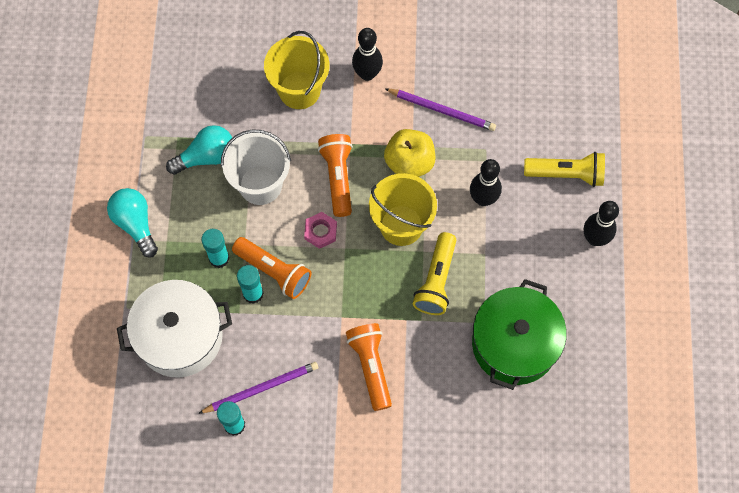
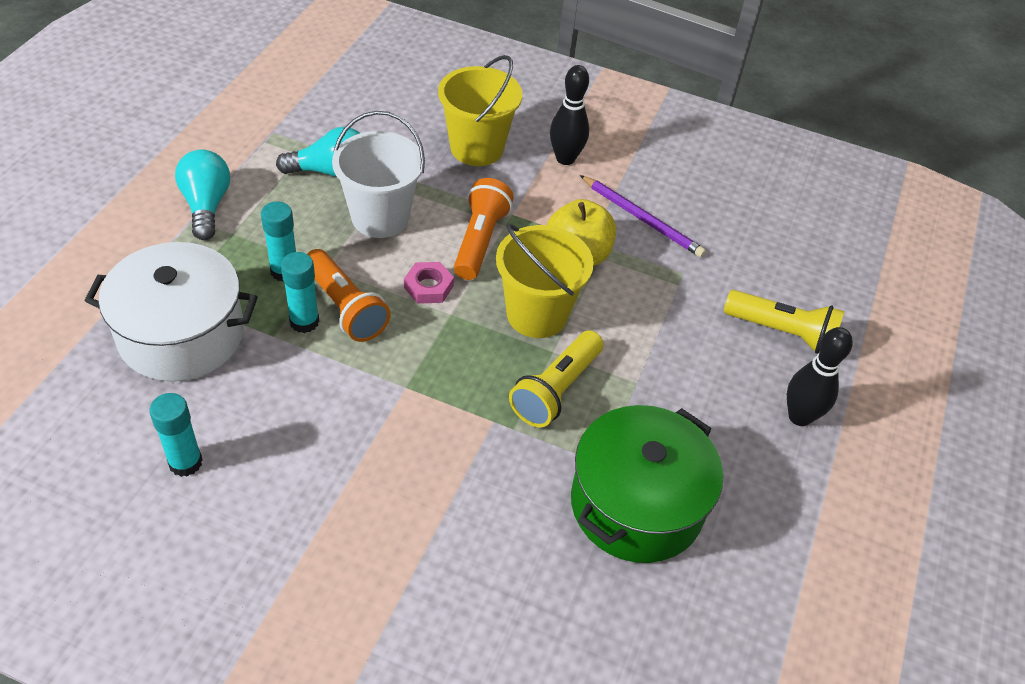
camera: 15 degrees right, 20 degrees down
purple pencil [198,362,318,414] -> none
orange flashlight [346,323,392,411] -> none
black bowling pin [470,159,502,206] -> none

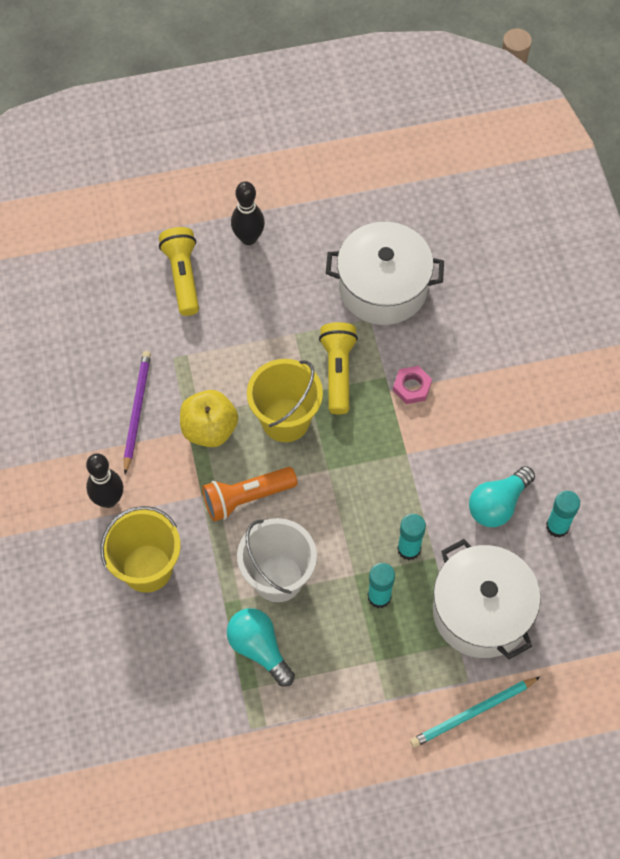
camera: 120 degrees left, 15 degrees up
turquoise light bulb [175,149,230,240] -> turquoise light bulb moved to [469,466,535,527]
orange flashlight [307,249,391,342] -> none
pink nut [404,262,454,304] -> pink nut moved to [393,366,432,404]
yellow flashlight [509,330,604,427] -> yellow flashlight turned 90 degrees counterclockwise [319,322,358,414]
green pot [571,405,723,563] -> white pot [326,222,444,325]
none -> turquoise pencil [410,677,540,748]

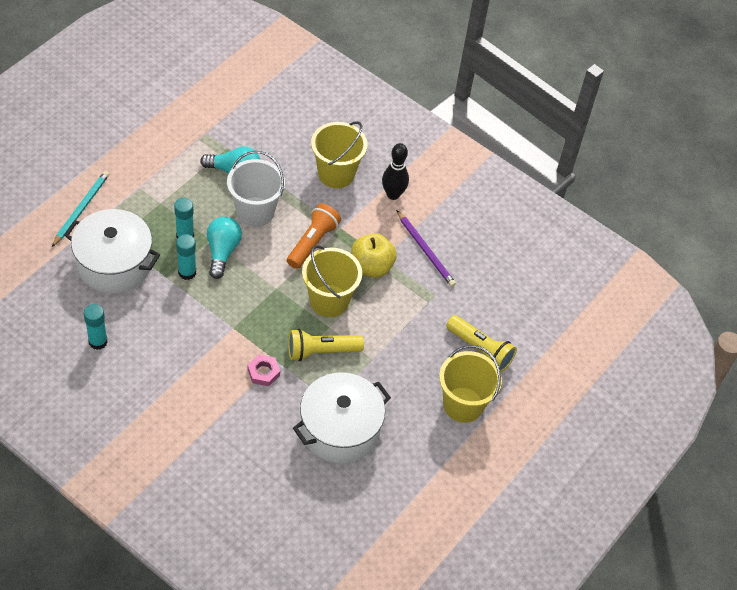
camera: 135 degrees right, 10 degrees down
black bowling pin [231,181,265,245] -> yellow bucket [439,345,502,423]
yellow flashlight [319,322,358,414] -> yellow flashlight turned 120 degrees clockwise [288,329,364,361]
turquoise light bulb [469,466,535,527] -> turquoise light bulb moved to [207,217,242,279]

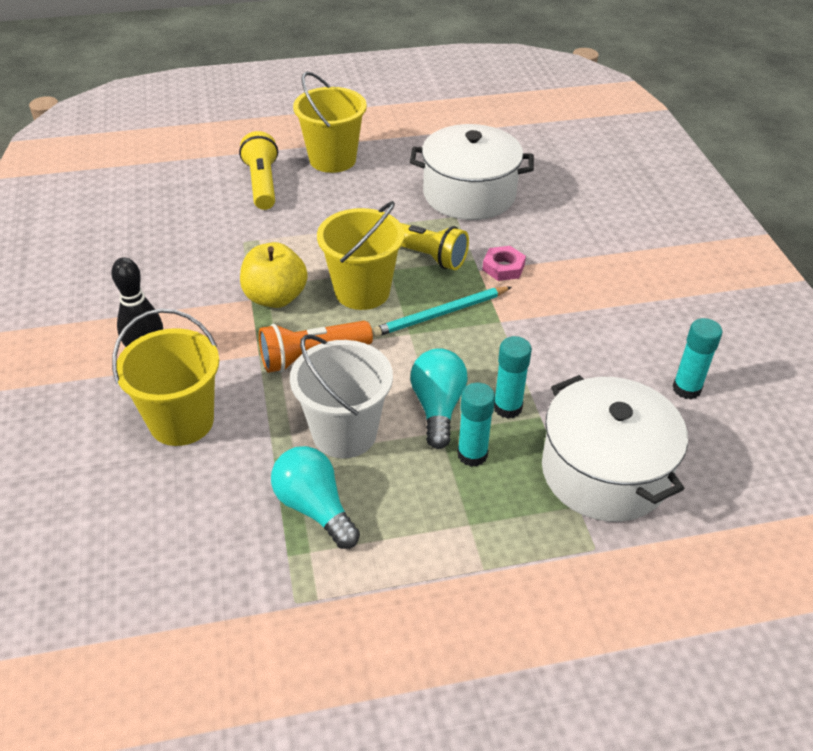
camera: 135 degrees left, 10 degrees down
turquoise pencil [52,171,109,247] -> turquoise pencil moved to [372,287,512,337]
turquoise light bulb [207,217,242,279] -> turquoise light bulb turned 135 degrees clockwise [410,348,468,449]
purple pencil [396,210,456,287] -> none

